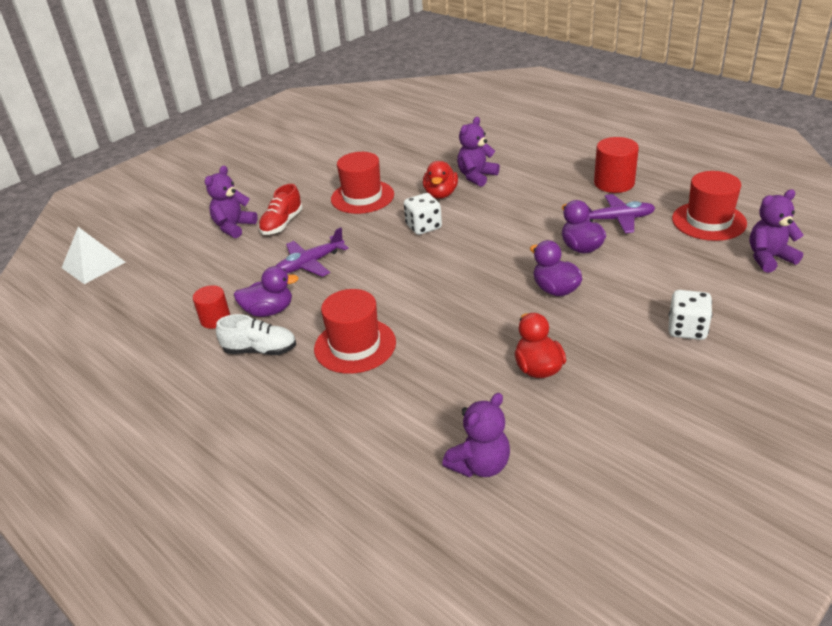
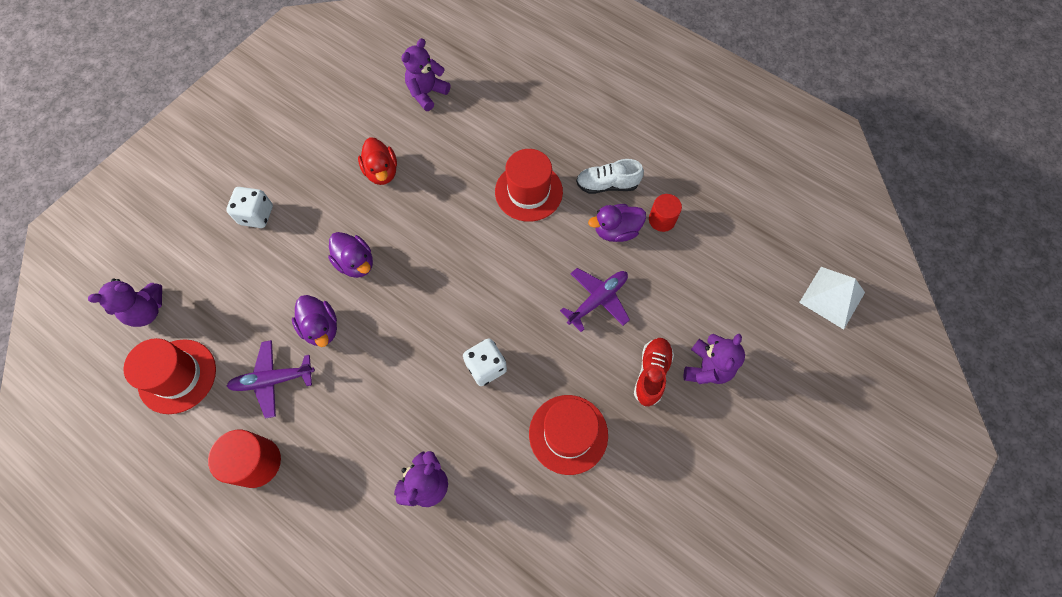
camera: 170 degrees right, 30 degrees up
red duck [423,161,458,199] -> none

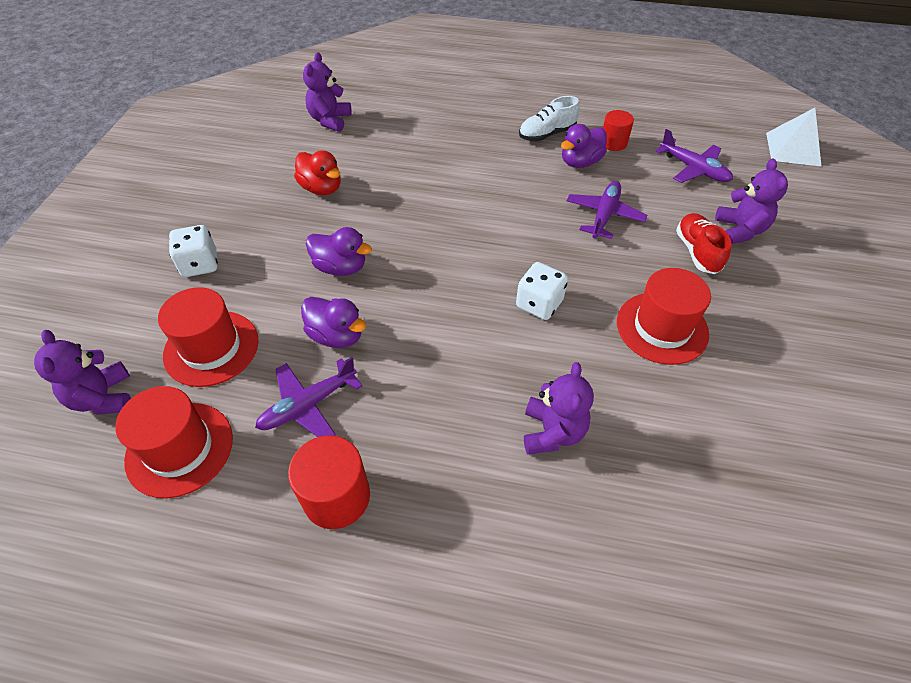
camera: 25 degrees left, 15 degrees down
purple teddy bear [88,278,162,327] -> purple teddy bear turned 120 degrees clockwise [34,330,131,415]
red hat [495,149,563,222] -> red hat moved to [158,287,259,387]
none -> purple plane [656,129,733,183]

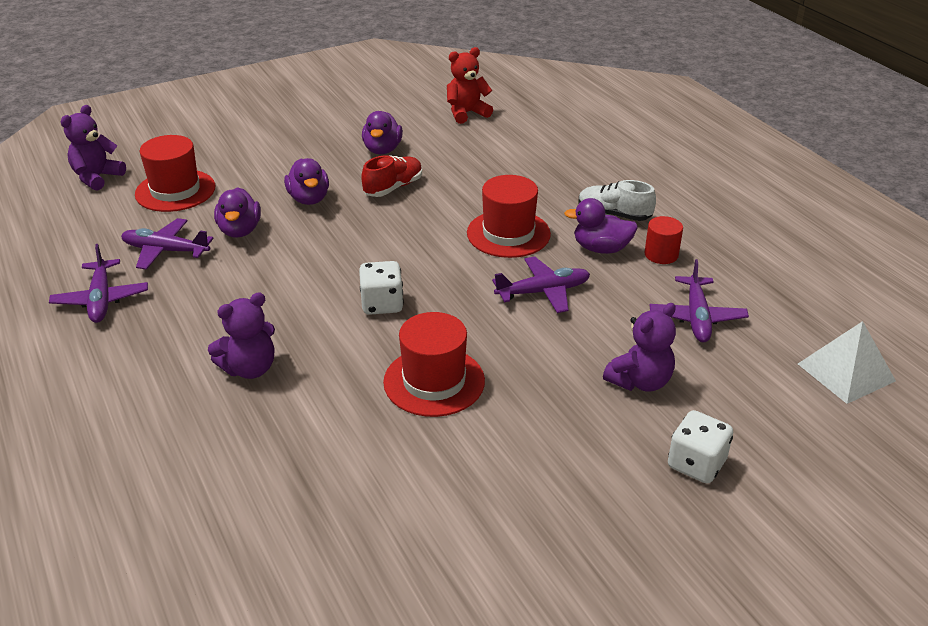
camera: 50 degrees right, 15 degrees down
red hat [115,386,233,498] -> red hat moved to [467,175,551,258]
white dice [169,225,218,277] -> white dice moved to [668,410,733,483]
red cylinder [288,436,370,529] -> purple plane [49,244,148,323]
red duck [294,150,341,195] -> purple duck [362,111,403,154]
purple teddy bear [303,52,352,132] -> red teddy bear [447,47,493,124]
red shoe [676,213,732,274] -> red shoe moved to [361,155,422,197]

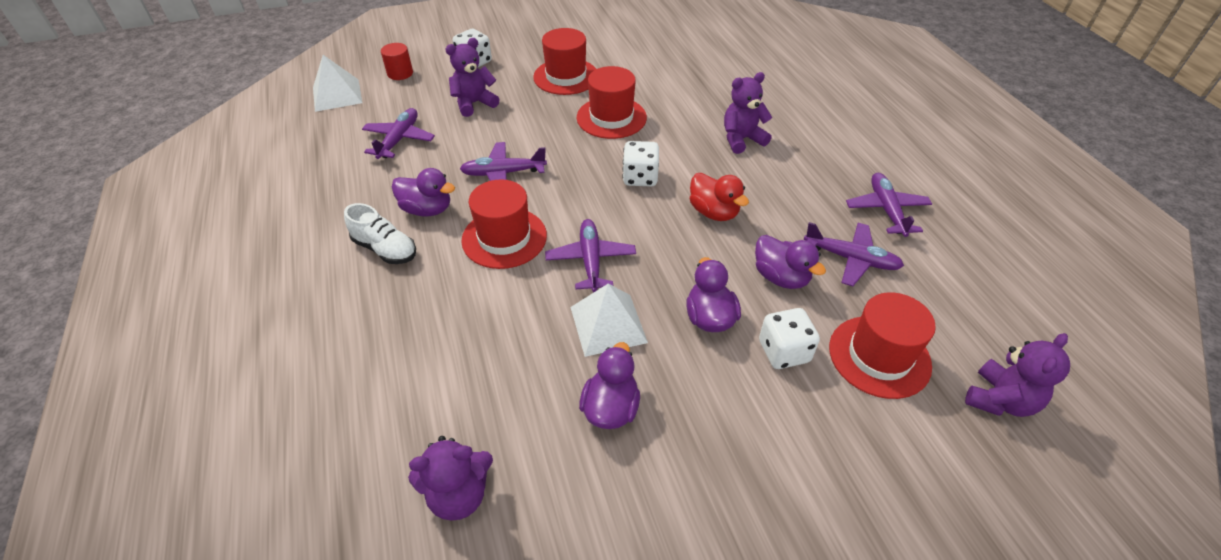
camera: 170 degrees left, 10 degrees up
purple duck [214,187,261,238] -> purple duck turned 135 degrees clockwise [755,235,826,289]
red shoe [361,155,422,197] -> white pyramid [570,284,648,357]
red teddy bear [447,47,493,124] -> purple teddy bear [408,436,493,520]
red cylinder [644,216,683,264] -> red cylinder moved to [381,43,413,80]
none -> red hat [533,28,596,95]
none -> purple plane [545,219,636,292]
none -> red duck [690,173,749,221]
none -> white dice [759,308,820,369]

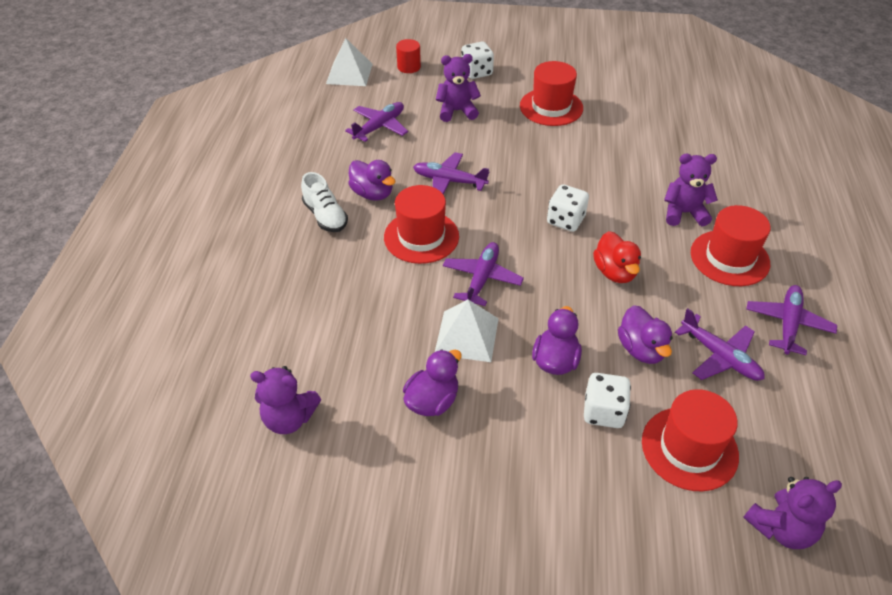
camera: 25 degrees right, 0 degrees up
red hat [577,66,647,139] -> red hat moved to [691,205,771,286]

